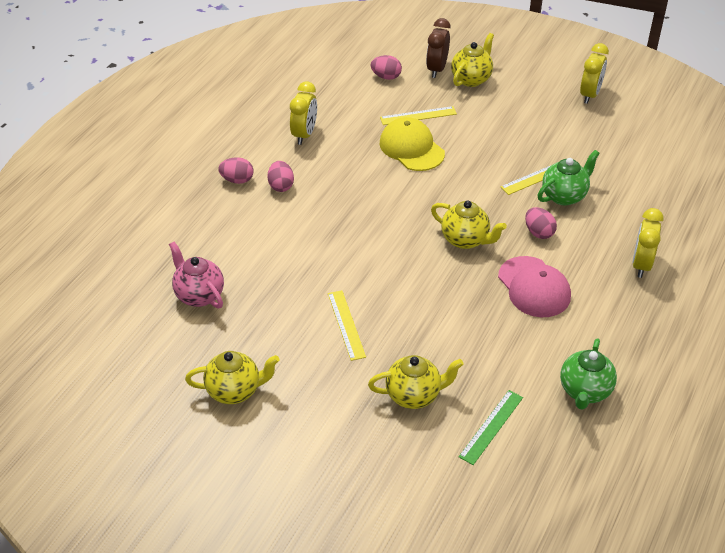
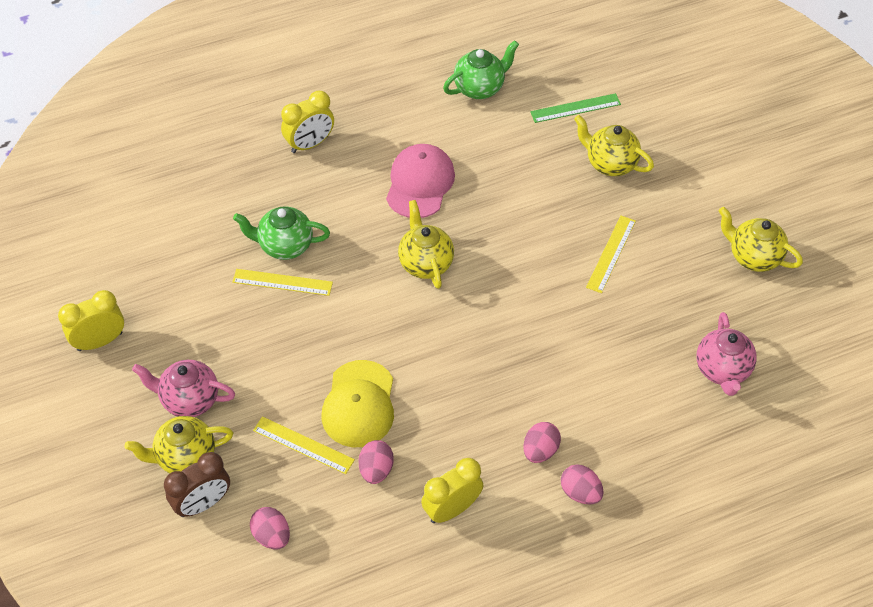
camera: 140 degrees left, 10 degrees up
pink egg [525,207,557,239] -> pink egg moved to [359,440,394,484]
none -> pink teapot [132,360,235,417]

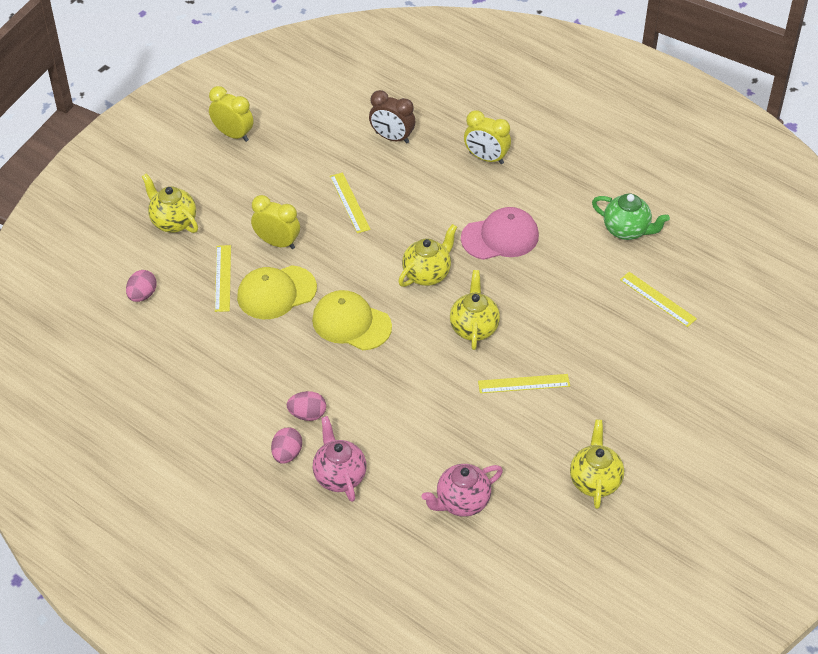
camera: 60 degrees right, 5 degrees down
pink teapot [132,360,235,417] -> pink teapot moved to [313,416,366,502]
brown clock [164,452,230,517] -> brown clock moved to [369,90,415,144]
green teapot [233,207,330,260] -> none
pink egg [359,440,394,484] -> none
yellow clock [421,458,483,523] -> yellow clock moved to [251,195,300,249]
green ruler [530,93,621,123] -> yellow ruler [620,272,697,327]
yellow teapot [574,115,654,176] -> yellow teapot moved to [450,270,500,350]
none -> yellow cap [312,290,392,350]

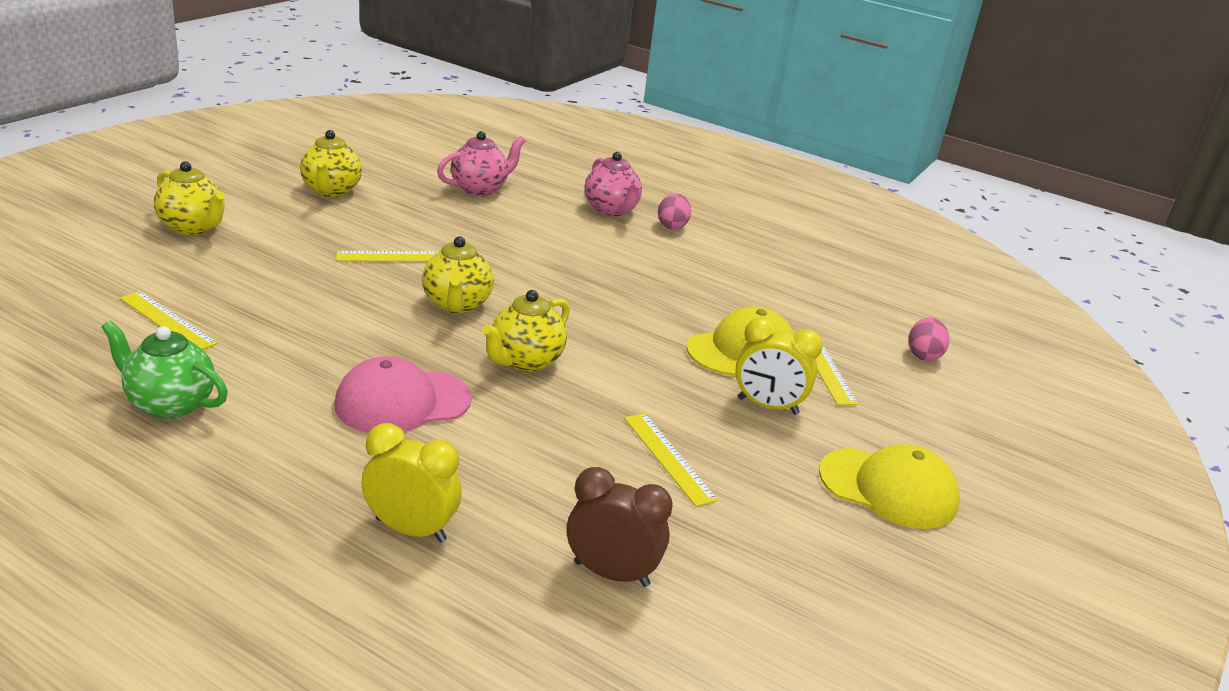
camera: 170 degrees right, 20 degrees down
yellow teapot [141,173,198,233] -> yellow teapot moved to [154,161,225,235]
yellow clock [209,86,254,142] -> none
pink egg [287,391,326,421] -> none
yellow cap [312,290,392,350] -> yellow cap moved to [819,444,960,529]

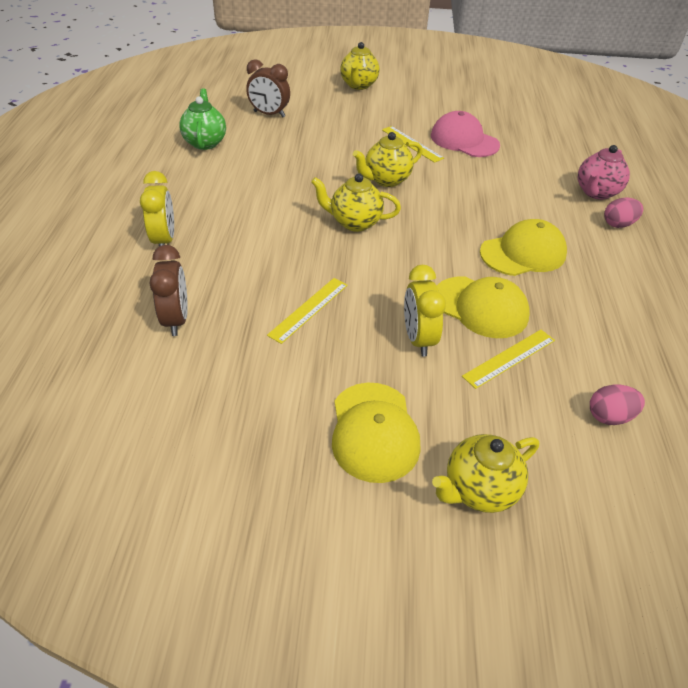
camera: 65 degrees right, 15 degrees up
yellow ruler [120,291,218,349] -> brown clock [246,59,290,117]
yellow teapot [300,130,362,197] -> yellow teapot moved to [432,434,539,513]
pink cap [335,356,472,433] -> pink cap moved to [431,111,500,157]
pink teapot [437,131,525,196] -> none
none -> yellow cap [480,219,567,276]

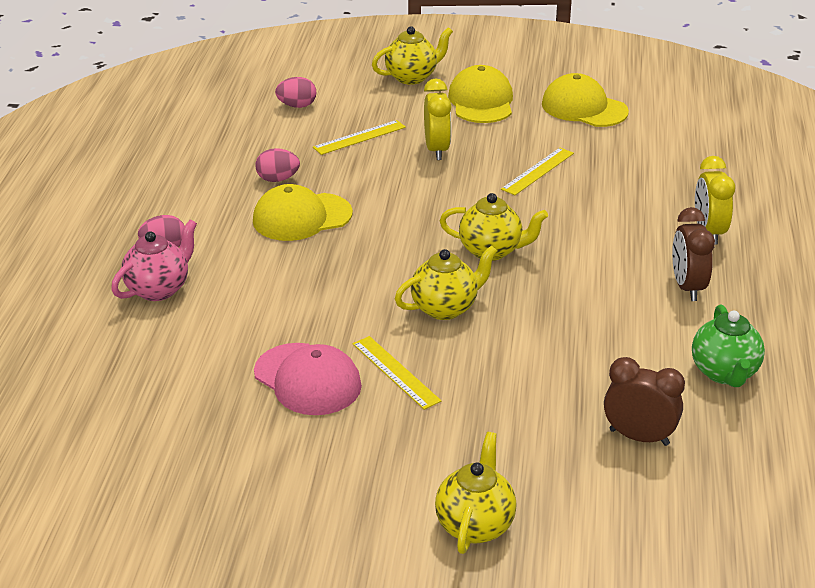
camera: 175 degrees left, 10 degrees down
brown clock [150,245,188,336] -> brown clock moved to [672,207,715,301]
yellow cap [437,277,530,338] -> yellow cap moved to [542,73,629,127]
none -> pink egg [255,148,300,182]

